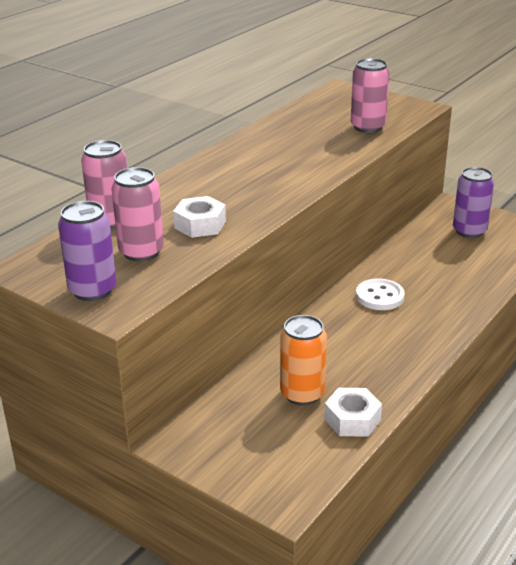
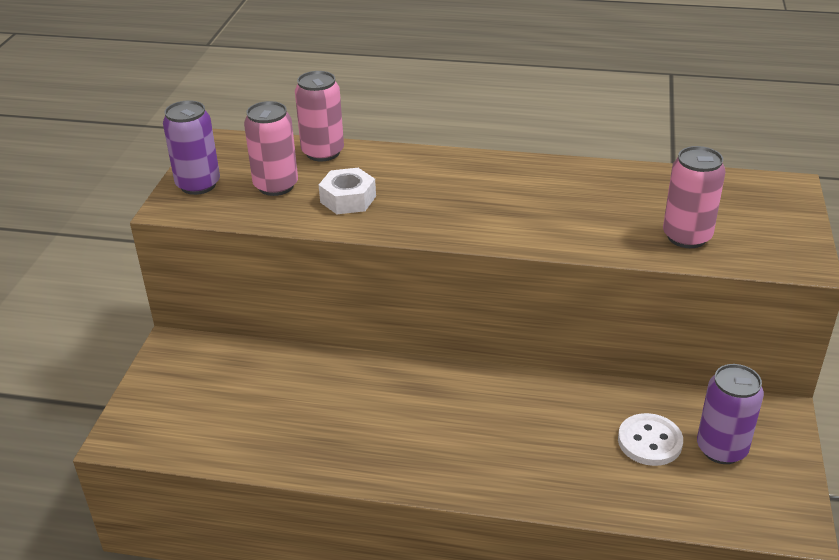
camera: 65 degrees right, 5 degrees up
orange can [280,315,327,406] -> none
white nut [324,388,382,437] -> none
white button [356,278,405,310] -> white button moved to [618,413,683,466]

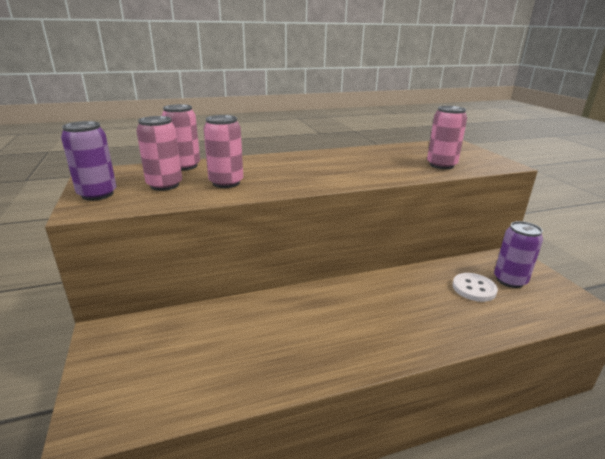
camera: 30 degrees left, 10 degrees down
white nut [319,168,376,214] -> pink can [204,115,243,188]

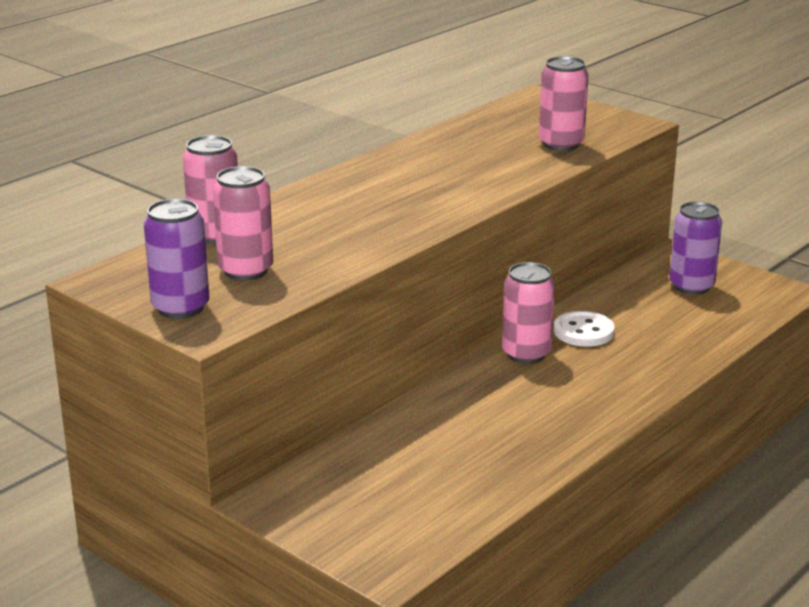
camera: 30 degrees left, 0 degrees up
pink can [204,115,243,188] -> pink can moved to [502,262,555,364]
white button [452,273,498,302] -> white button moved to [554,311,615,347]

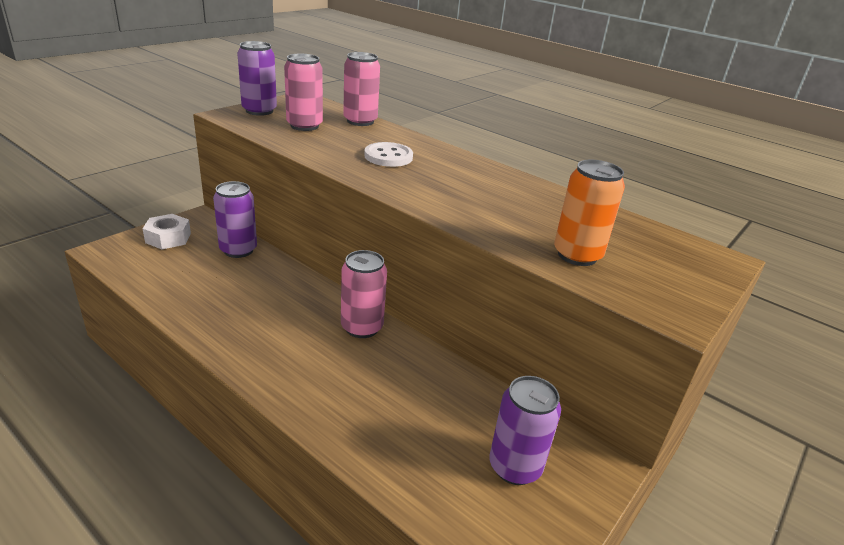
camera: 85 degrees right, 5 degrees up
pink can [539,56,589,151] -> orange can [554,160,625,266]
white button [554,311,615,347] -> white button moved to [364,142,413,167]
none -> white nut [142,214,191,250]
none -> purple can [213,181,257,258]

